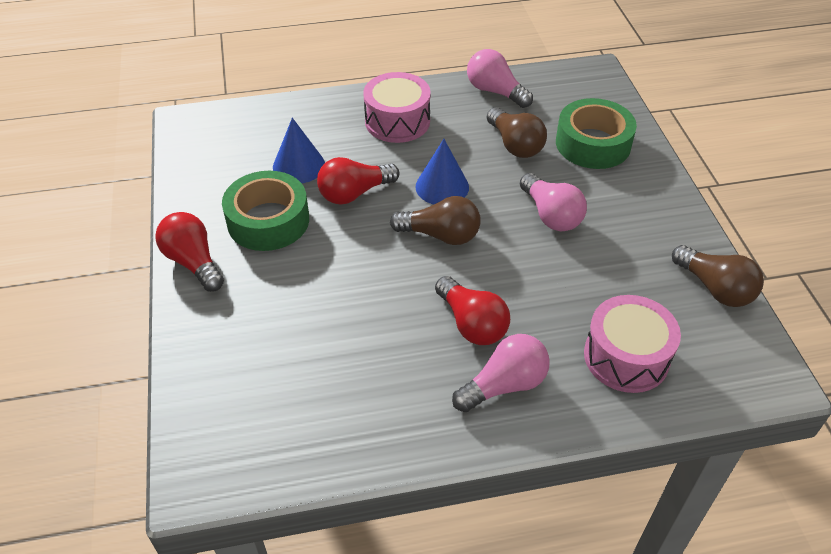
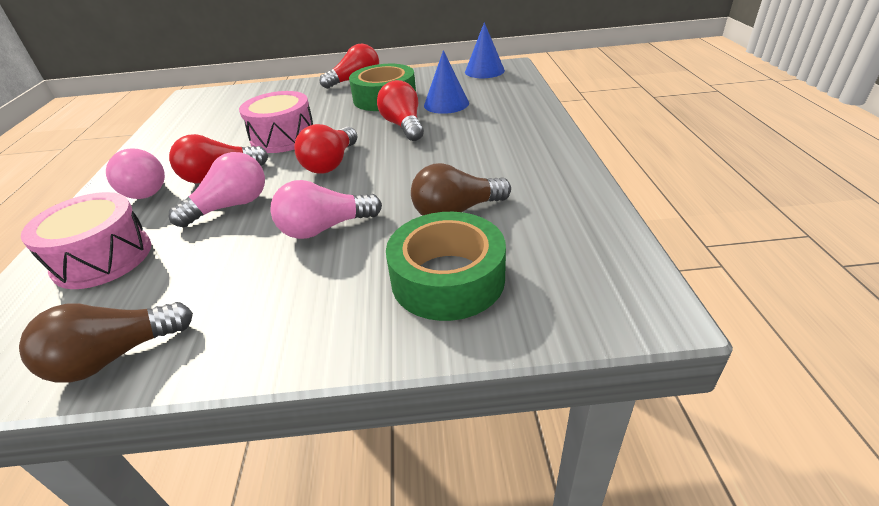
camera: 100 degrees right, 10 degrees down
pink drum [363,72,431,143] -> pink drum moved to [239,91,313,153]
brown light bulb [390,196,481,245] -> red light bulb [294,124,358,174]
blue cone [415,139,469,204] -> blue cone moved to [465,22,505,78]
pink light bulb [467,49,533,108] -> pink light bulb moved to [169,152,265,228]

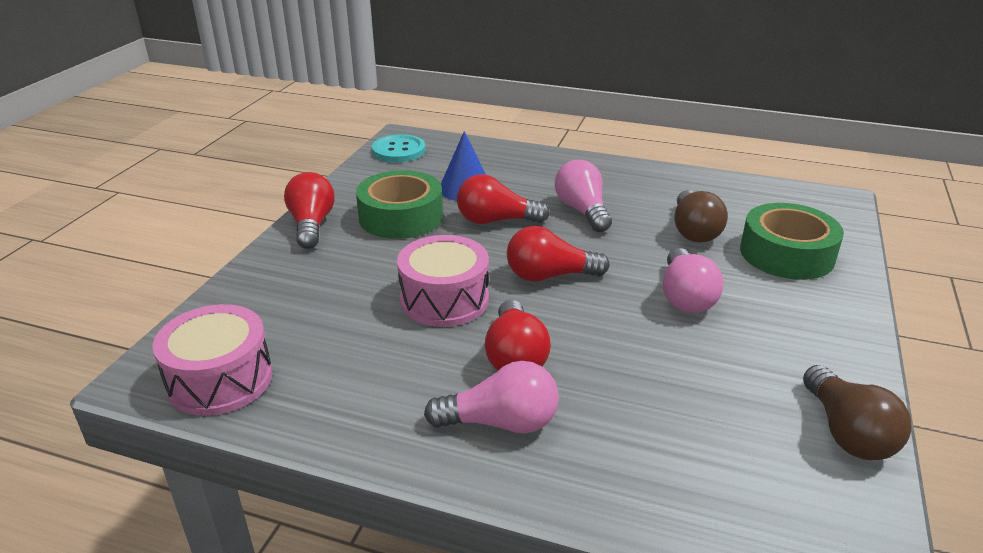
camera: 70 degrees left, 5 degrees down
pink drum [21,192,151,289] -> pink drum moved to [153,304,273,416]
pink light bulb [169,152,265,228] -> pink light bulb moved to [555,160,612,232]
red light bulb [294,124,358,174] -> red light bulb turned 135 degrees clockwise [507,226,610,282]
blue cone [465,22,505,78] -> turquoise button [372,134,426,162]

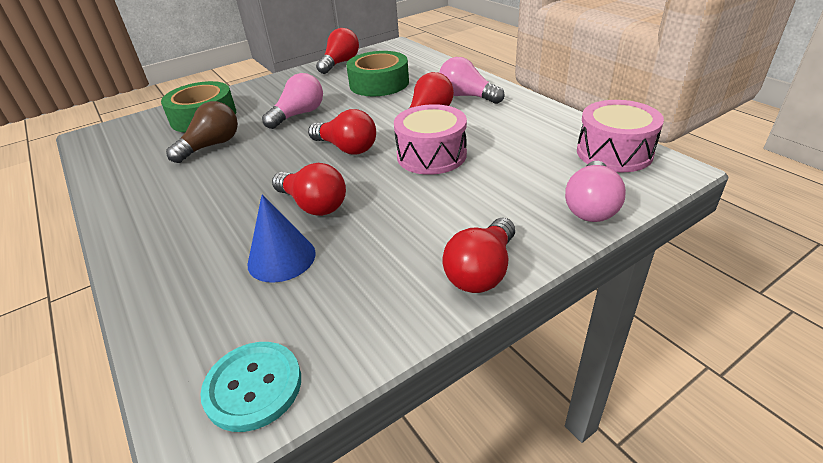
camera: 140 degrees left, 5 degrees up
green tape [356,170,443,239] -> green tape moved to [346,51,409,96]
pink light bulb [555,160,612,232] -> pink light bulb moved to [565,161,626,222]
brown light bulb [803,365,911,460] -> red light bulb [316,28,359,74]

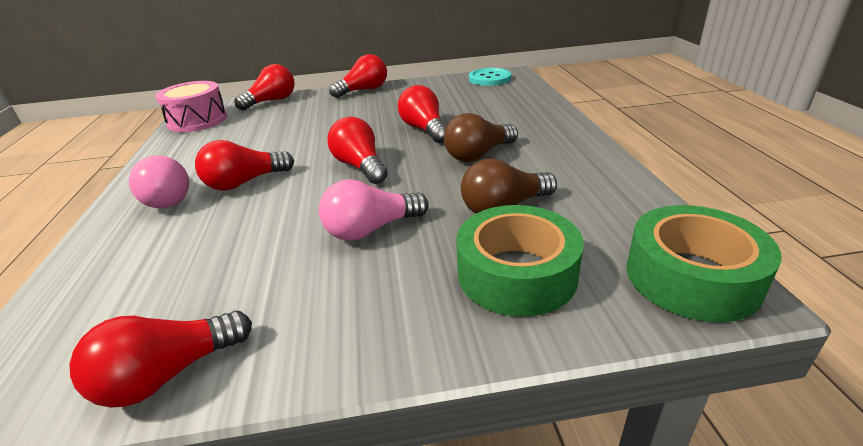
camera: 155 degrees left, 5 degrees down
blue cone [247,195,316,283] -> none
green tape [346,51,409,96] -> green tape moved to [627,205,781,322]
pink drum [394,104,467,175] -> none
pink light bulb [565,161,626,222] -> red light bulb [234,64,294,111]
none -> brown light bulb [444,113,518,162]

